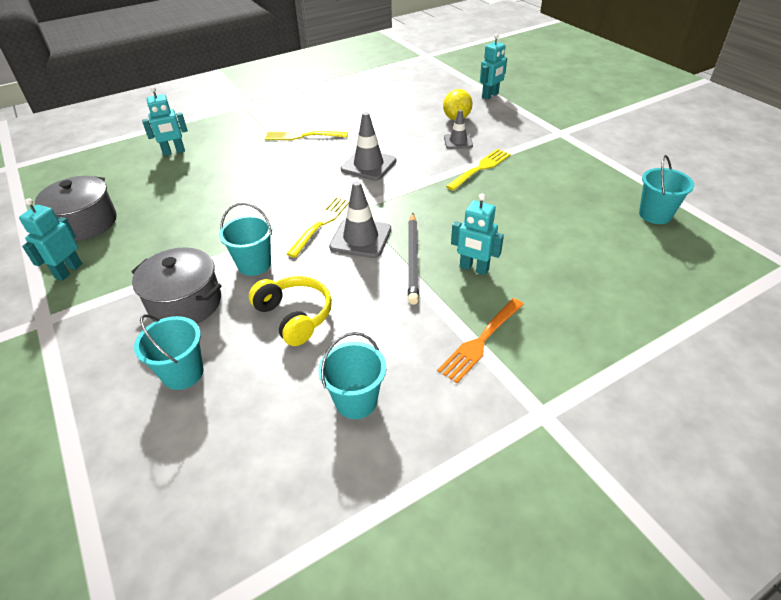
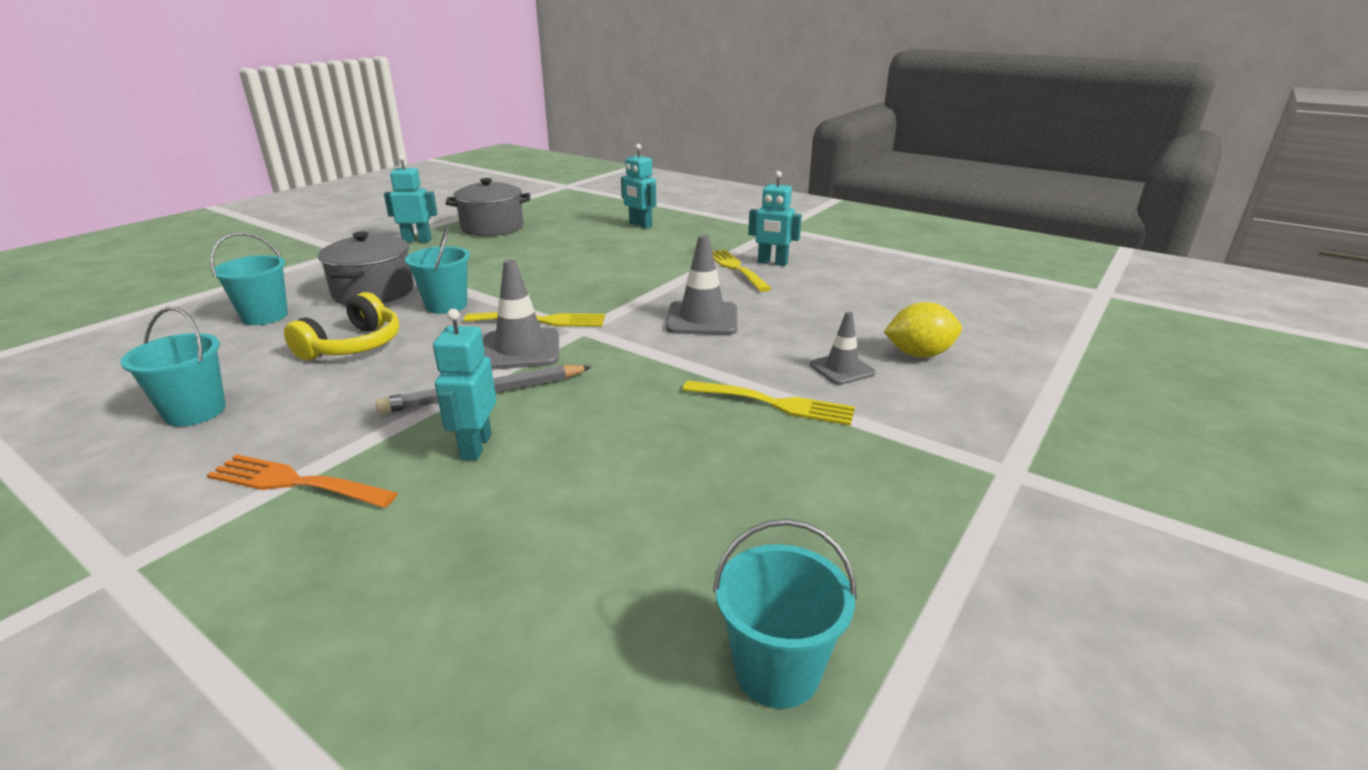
camera: 65 degrees right, 15 degrees down
turquoise robot [480,34,507,99] -> turquoise robot moved to [748,171,802,266]

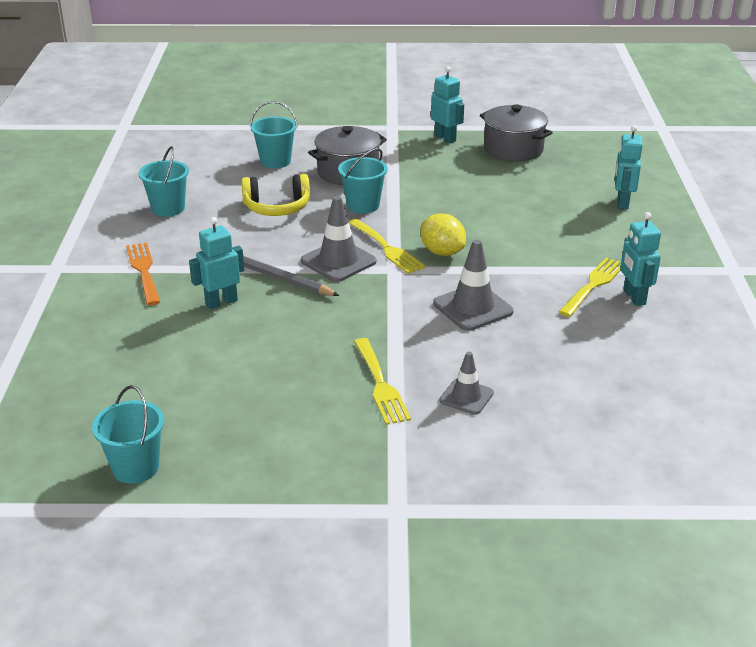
camera: 55 degrees right, 5 degrees up
yellow lemon [884,302,962,358] -> yellow lemon moved to [420,213,466,256]

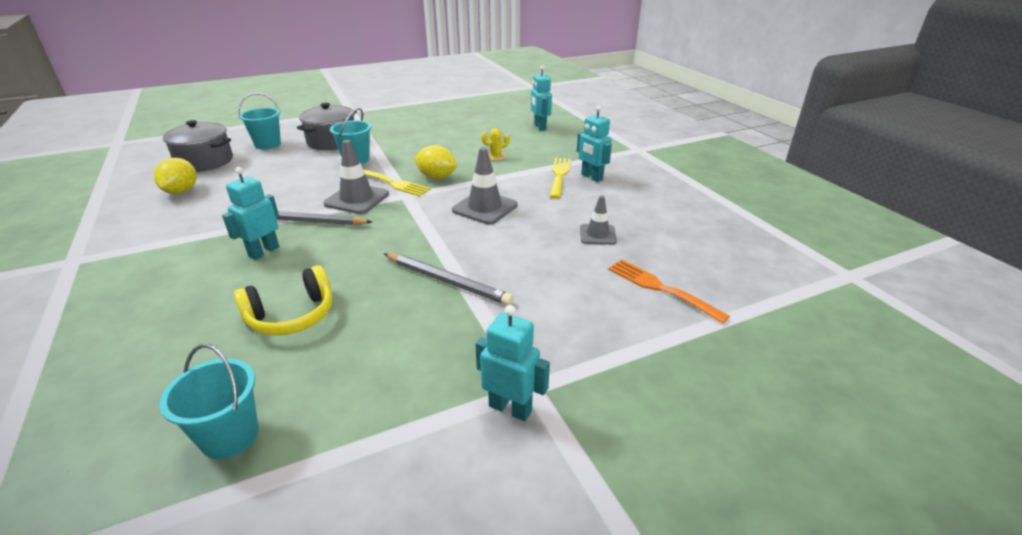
camera: 25 degrees left, 0 degrees up
orange fork [126,242,160,305] -> orange fork moved to [608,260,730,324]
turquoise bucket [138,146,189,217] -> yellow lemon [154,158,197,194]
yellow headphones [241,174,310,216] -> yellow headphones moved to [234,265,332,336]
yellow fork [354,338,411,425] -> grey pencil [384,253,514,305]
turquoise robot [431,67,464,143] -> turquoise robot moved to [475,305,550,421]
grey traffic cone [439,352,494,415] -> grey traffic cone moved to [580,195,617,245]
grey pot [480,104,553,162] -> grey pot moved to [163,120,233,172]
none -> yellow cactus [481,128,510,161]

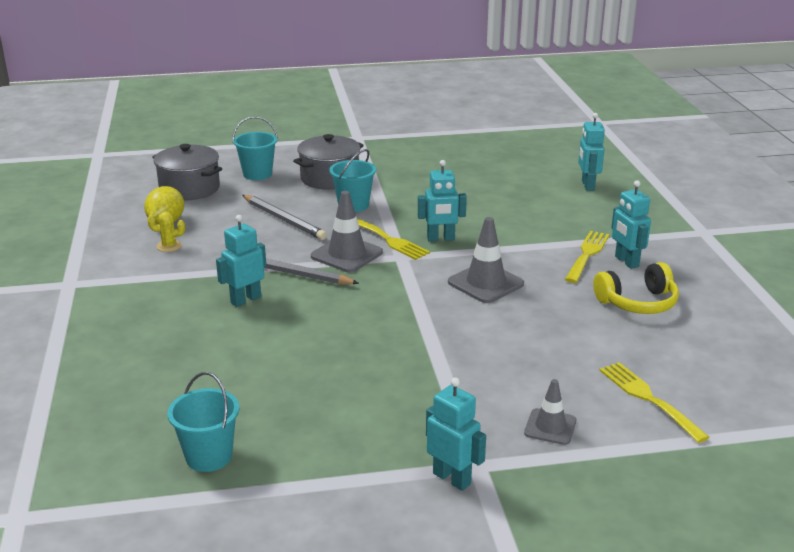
camera: 15 degrees right, 5 degrees down
yellow headphones [234,265,332,336] -> yellow headphones moved to [593,262,679,314]
grey pencil [384,253,514,305] -> grey pencil moved to [243,195,327,240]
yellow lemon [414,145,457,179] -> turquoise robot [418,160,467,241]
yellow cactus [481,128,510,161] -> yellow cactus moved to [147,212,185,252]
grey traffic cone [580,195,617,245] -> grey traffic cone moved to [524,379,576,445]
orange fork [608,260,730,324] -> yellow fork [599,362,710,443]

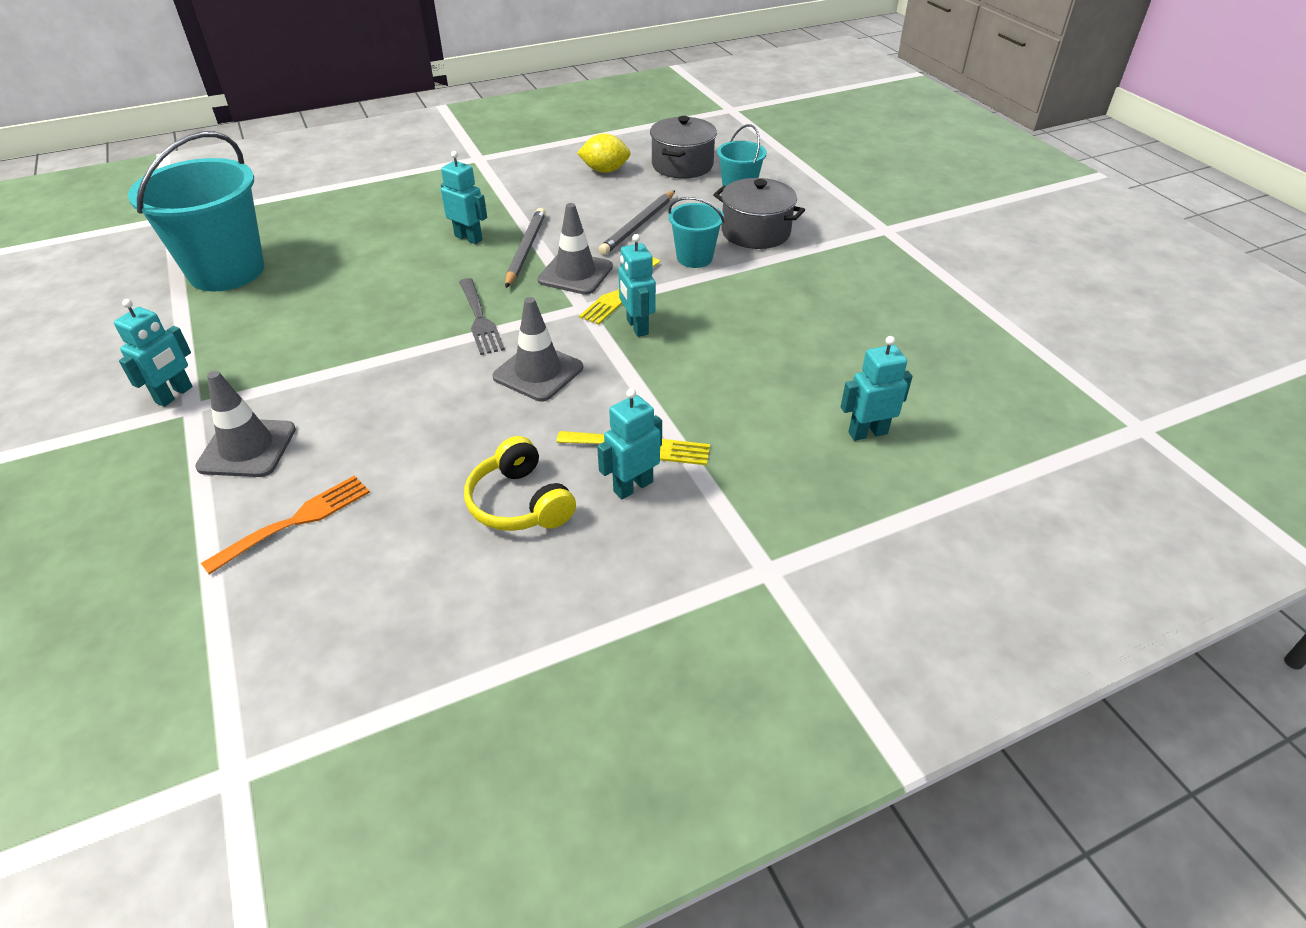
camera: 75 degrees right, 15 degrees up
yellow cactus [147,212,185,252] -> none
turquoise bucket [167,372,239,472] -> turquoise bucket [128,131,264,291], size x1.98
grey traffic cone [524,379,576,445] -> grey traffic cone [195,371,296,477], size x1.59
yellow fork [599,362,710,443] -> orange fork [201,475,370,575]
none -> grey fork [459,278,505,355]

